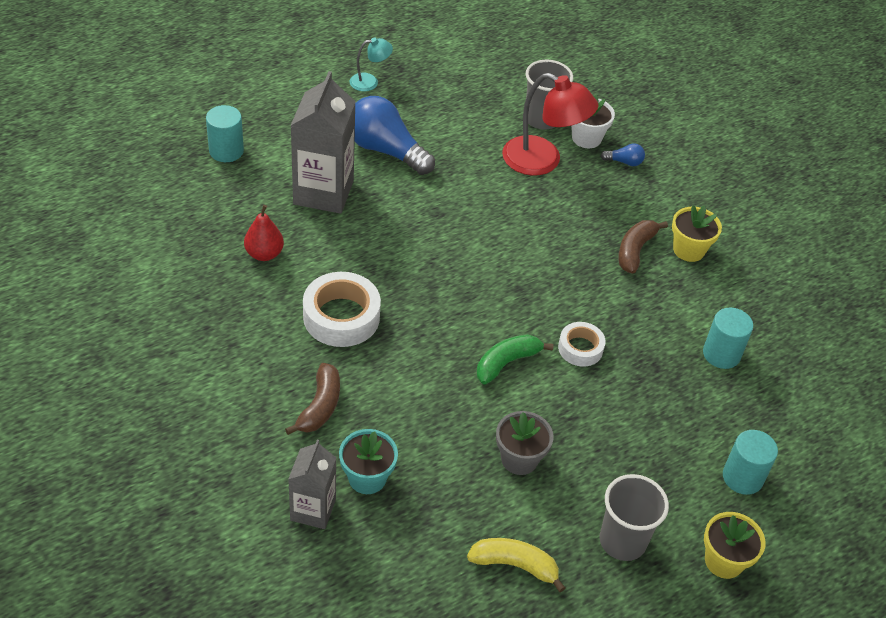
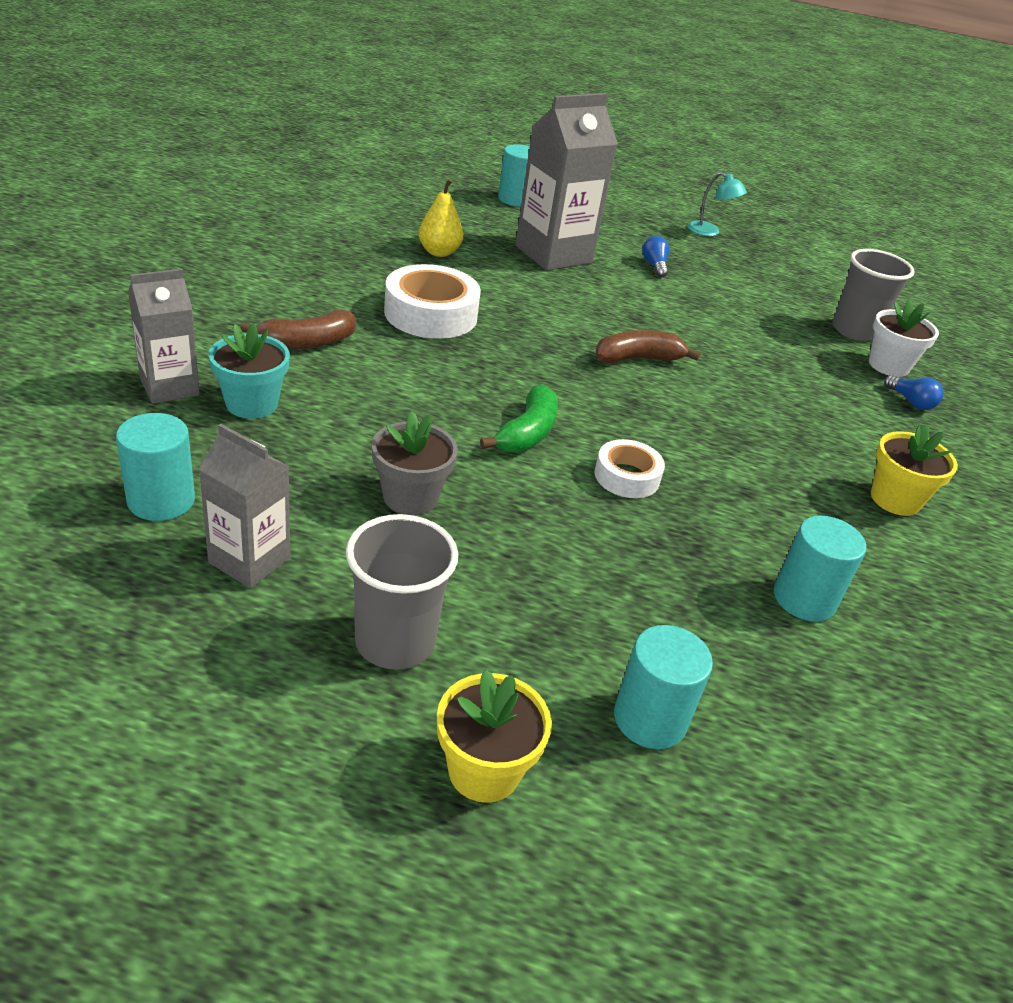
camera: 45 degrees right, 10 degrees down
red pear [244,205,284,261] -> yellow pear [418,179,463,257]
blue light bulb [355,96,435,175] -> blue light bulb [642,236,670,278], size x0.43
yellow banana [467,538,565,592] -> grey carton [199,424,290,588]
green banana [477,334,553,384] -> green banana turned 105 degrees clockwise [480,384,558,453]
red lamp [502,73,599,176] -> none
brown banana [618,220,668,274] -> brown banana moved to [595,330,700,364]
none -> turquoise cylinder [116,413,195,521]

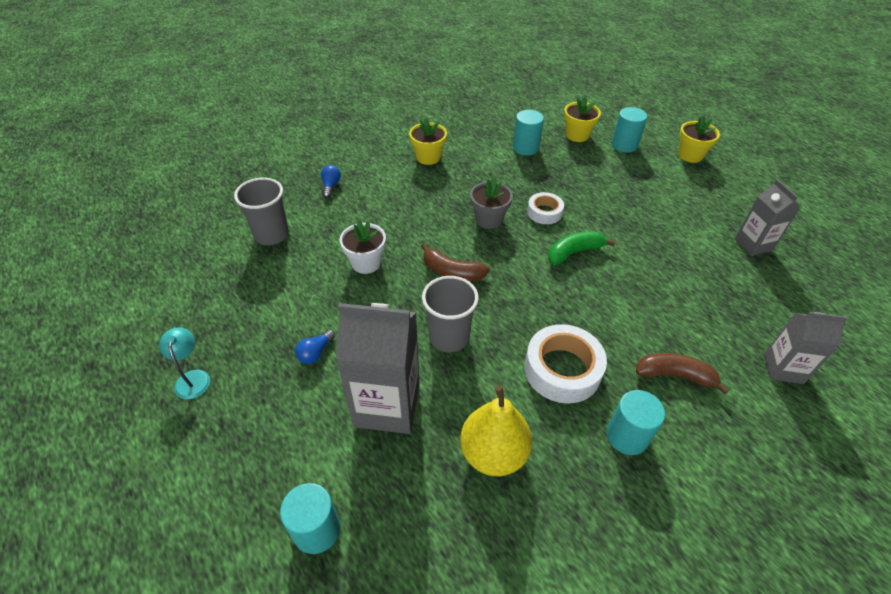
camera: 135 degrees left, 10 degrees up
turquoise cylinder [116,413,195,521] -> turquoise cylinder moved to [607,390,665,455]
turquoise flower pot [209,323,290,419] -> none
grey cup [346,514,458,670] -> grey cup moved to [422,276,479,352]
grey flower pot [372,412,458,515] -> grey flower pot moved to [470,177,513,229]
yellow pear [418,179,463,257] -> yellow pear [460,385,532,476], size x1.53
white flower pot [869,300,939,377] -> white flower pot moved to [340,220,386,274]
none -> yellow flower pot [564,96,601,142]

